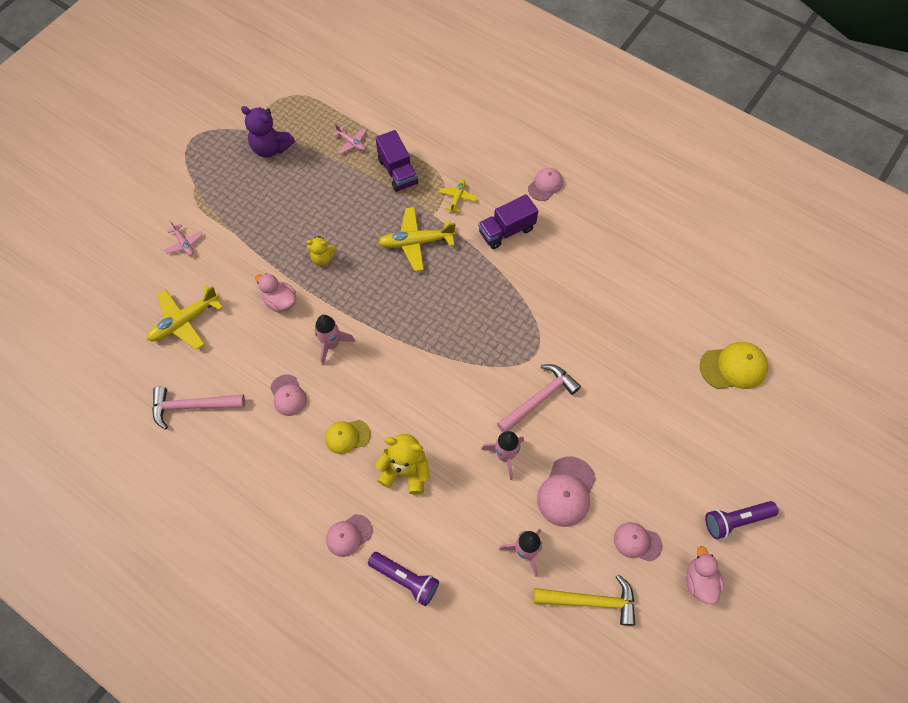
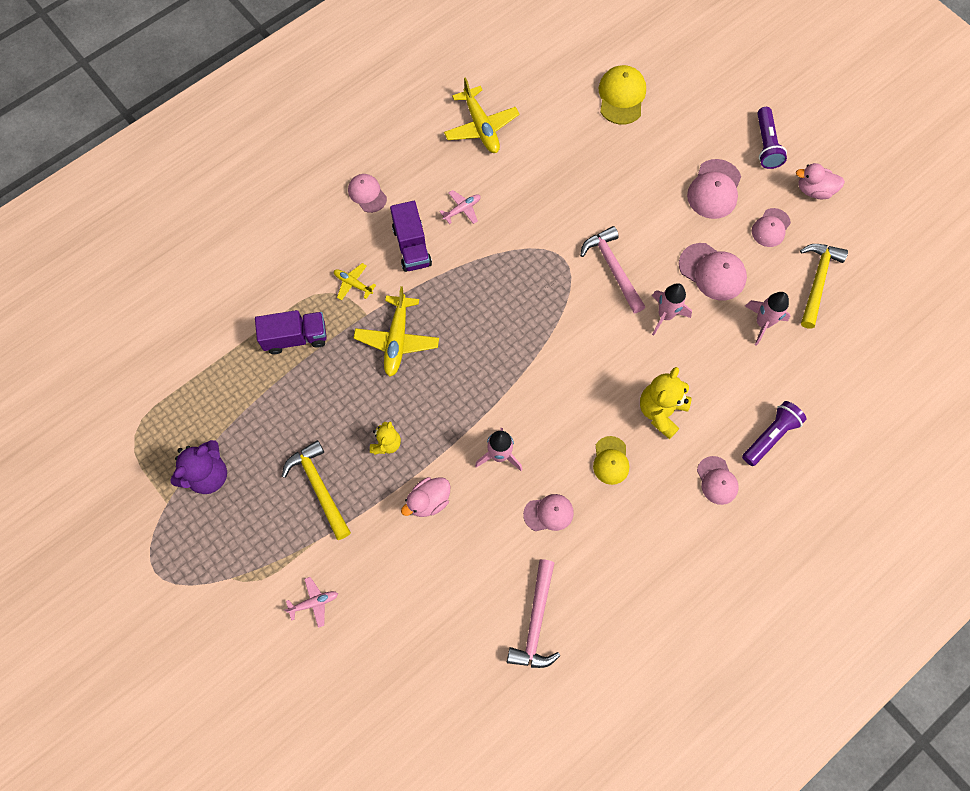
camera: 75 degrees left, 5 degrees up
yellow plane [147,286,223,350] -> yellow plane moved to [444,77,519,153]
pink plane [333,124,366,154] -> pink plane moved to [439,190,480,224]
none -> yellow hammer [282,440,351,540]
none -> pink cap [687,159,741,219]

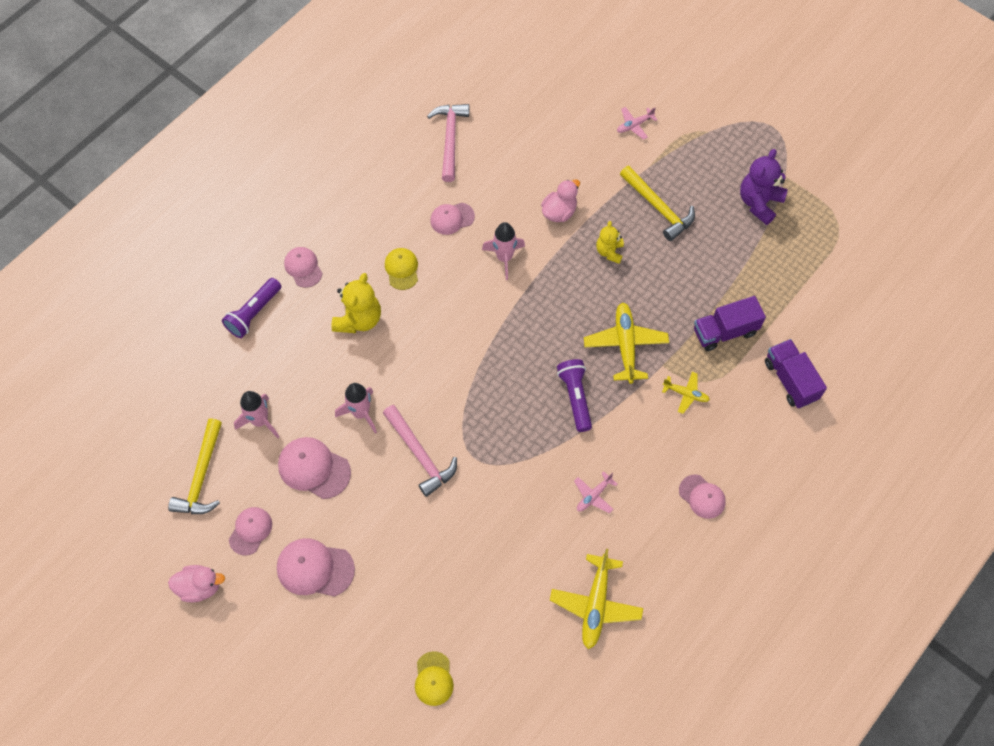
camera: 170 degrees right, 5 degrees down
purple truck [390,201,432,272] -> purple truck moved to [765,339,827,408]
yellow plane [444,77,519,153] -> yellow plane turned 135 degrees counterclockwise [550,549,643,649]
yellow cap [599,65,646,125] -> yellow cap [415,651,454,706], size x0.65
pink cap [687,159,741,219] -> pink cap turned 90 degrees counterclockwise [277,538,355,597]
purple flashlight [757,107,787,169] -> purple flashlight moved to [557,359,592,432]

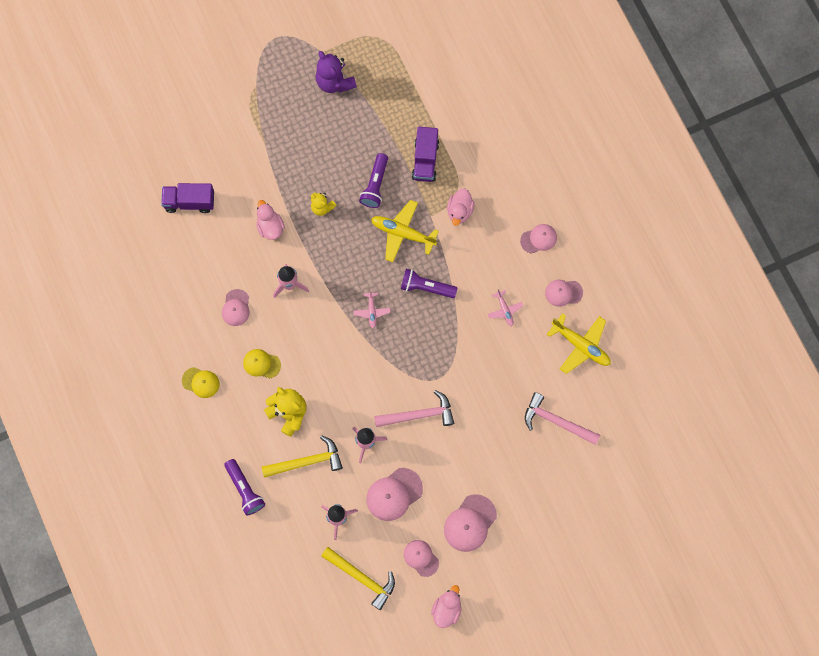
camera: 65 degrees left, 10 degrees up
pink cap [284,247,323,288] -> pink cap moved to [545,280,583,307]
yellow cap [415,651,454,706] -> yellow cap moved to [182,367,220,398]
pink hammer [427,104,469,182] -> pink hammer moved to [525,392,600,445]
pink plane [617,107,658,140] -> pink plane moved to [354,289,391,329]
yellow hammer [620,166,695,241] -> yellow hammer moved to [262,436,343,478]
yellow plane [662,372,710,414] -> pink duck [447,188,475,226]
purple truck [765,339,827,408] -> purple truck moved to [161,183,214,213]
none -> purple flashlight [359,153,388,208]

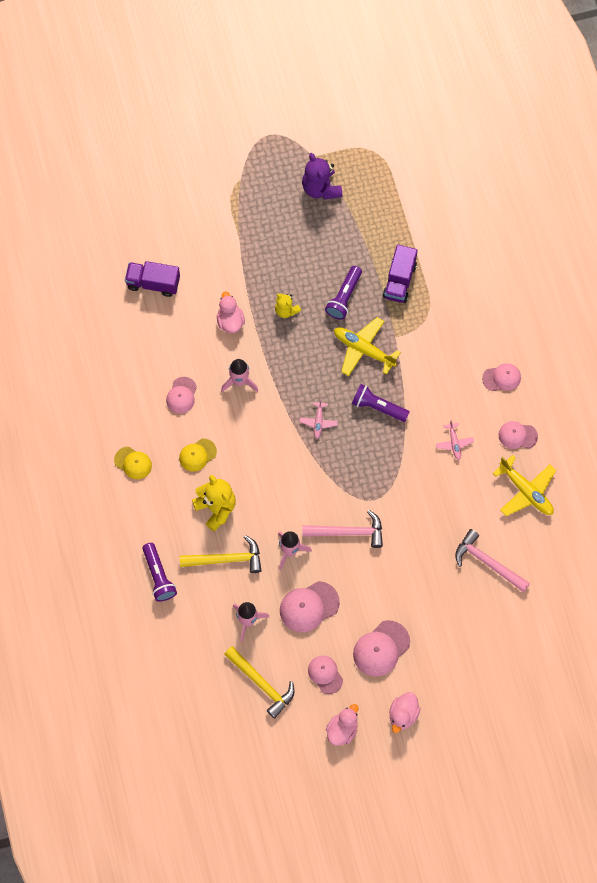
camera: 10 degrees right, 5 degrees down
yellow cap [243,349,281,378] -> yellow cap turned 60 degrees counterclockwise [179,439,217,472]
pink duck [447,188,475,226] -> pink duck moved to [389,692,421,733]

